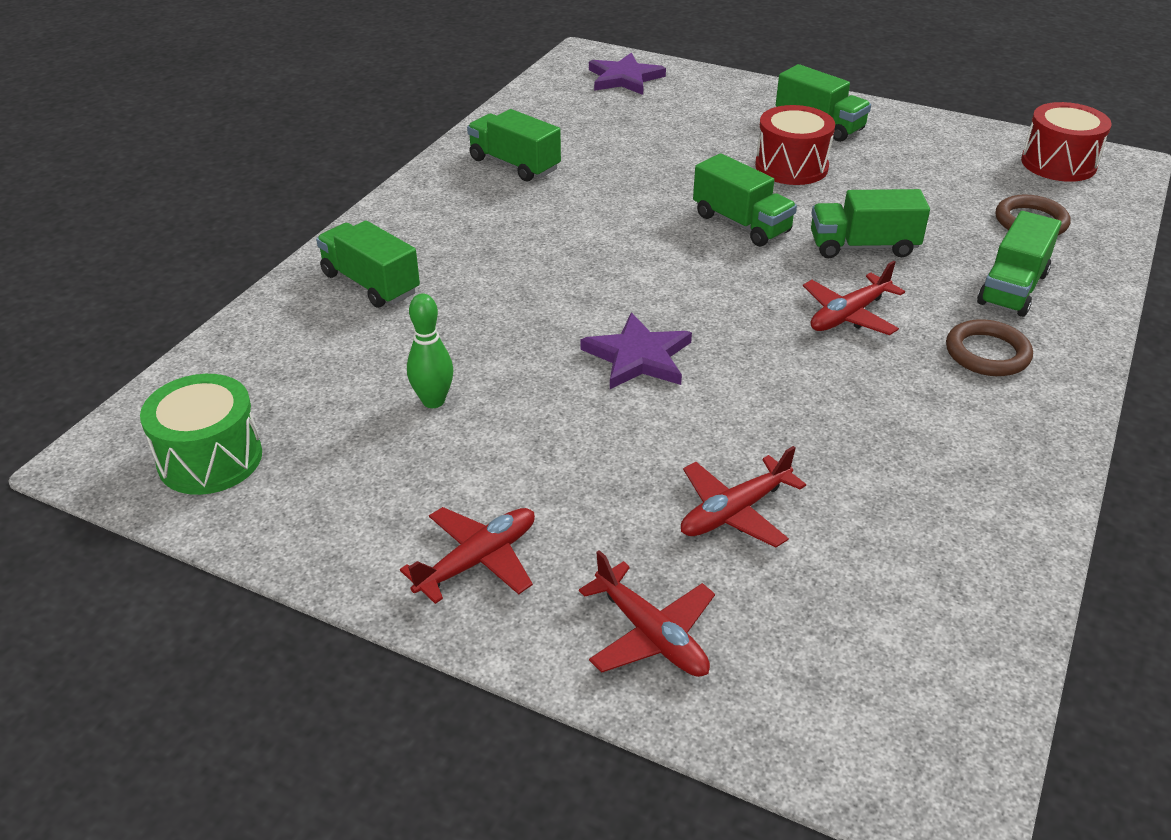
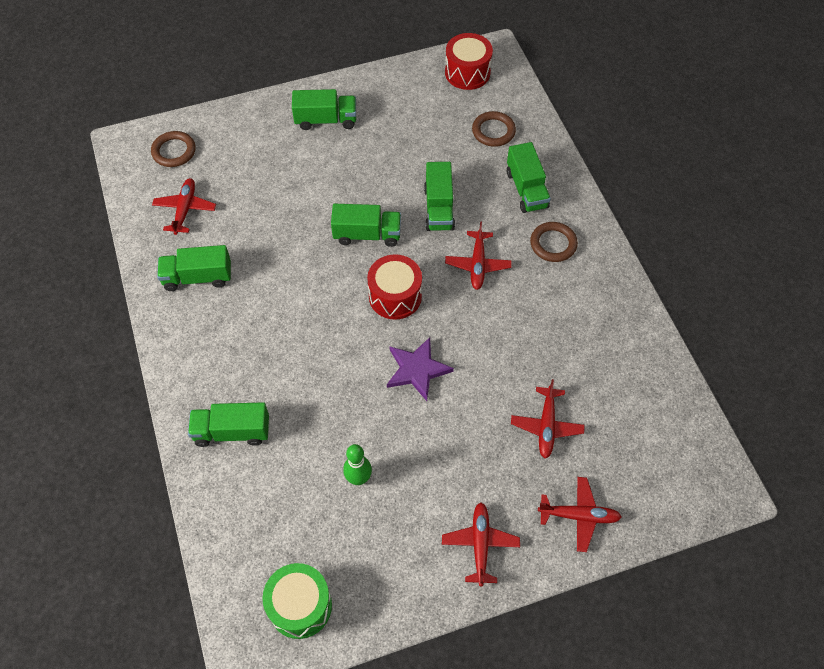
camera: 45 degrees left, 20 degrees up
purple star [589,52,666,95] -> brown ring [151,131,196,167]
red drum [755,105,835,185] -> red drum moved to [367,254,422,320]
green truck [811,189,930,258] -> green truck turned 45 degrees counterclockwise [424,162,455,231]
none -> red plane [152,178,216,235]

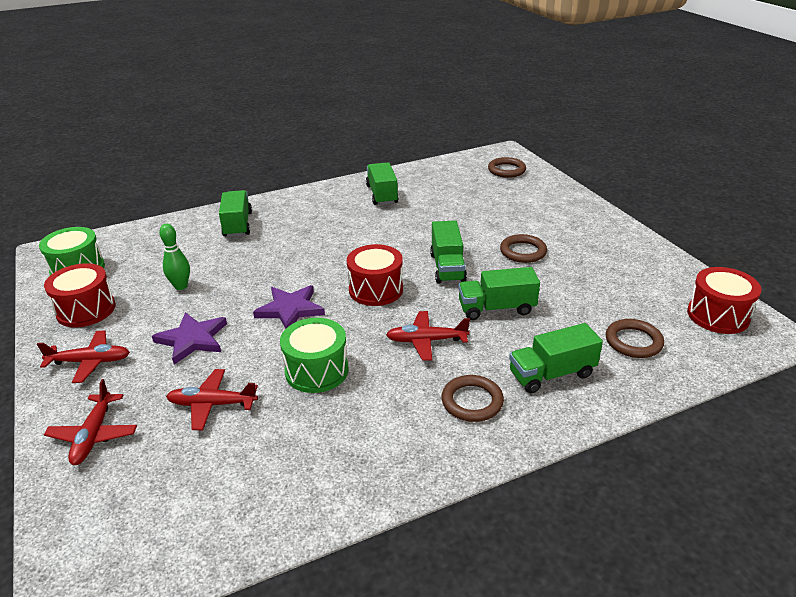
camera: 85 degrees right, 25 degrees down
red plane [152,178,216,235] -> none
green truck [292,89,356,130] -> none
none -> red drum [44,263,116,327]
none -> purple star [152,312,227,365]
none -> green drum [280,318,349,393]
none -> brown ring [500,234,547,263]

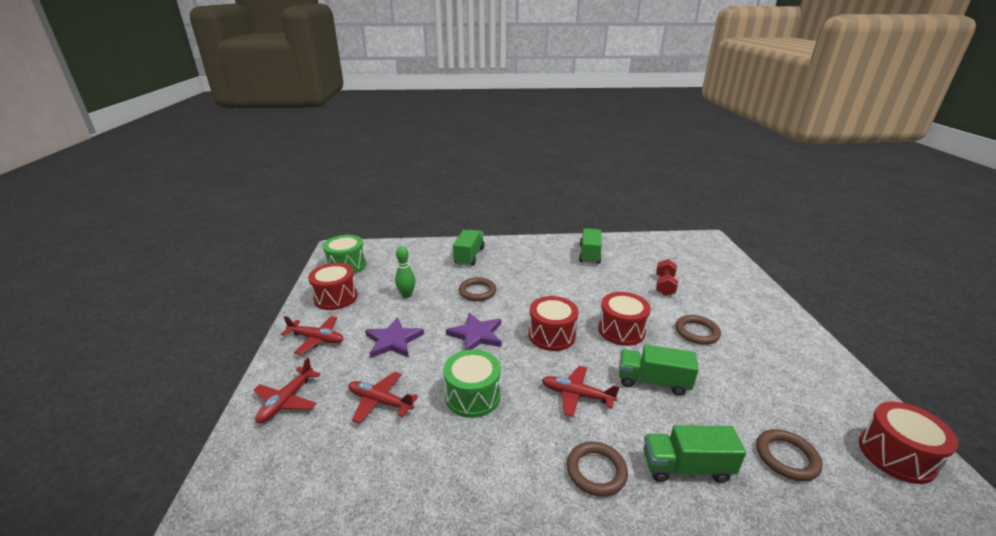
camera: 20 degrees right, 5 degrees down
green truck [430,220,467,284] -> red drum [598,292,651,346]
brown ring [488,157,526,178] -> brown ring moved to [459,277,496,301]
none -> red dumbbell [656,259,678,296]

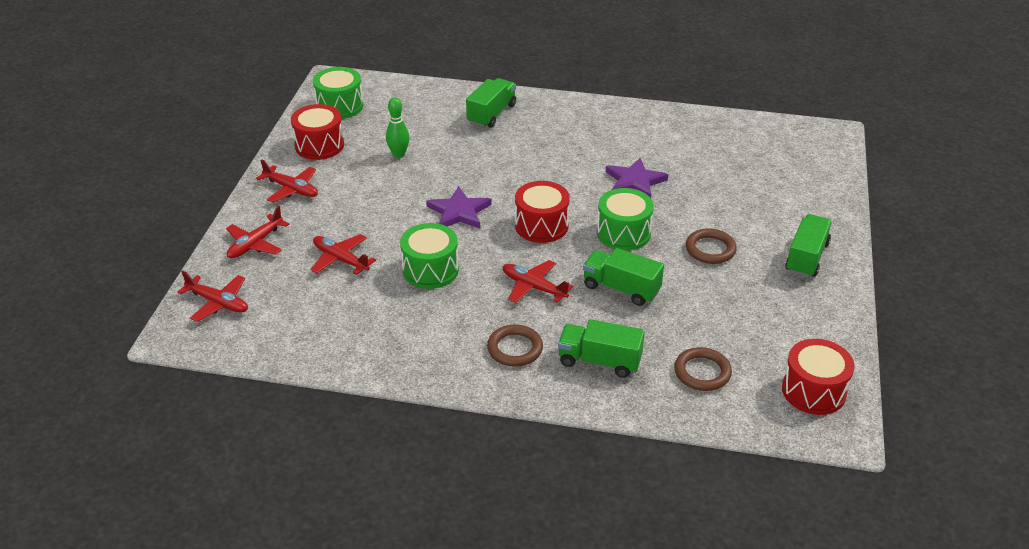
camera: 15 degrees right, 10 degrees up
purple star [365,317,424,358] -> purple star moved to [606,158,668,198]
brown ring [459,277,496,301] -> none
green truck [579,228,602,264] -> green truck moved to [785,214,832,278]
red drum [598,292,651,346] -> green drum [597,188,654,251]
red dumbbell [656,259,678,296] -> none
none -> red plane [177,271,248,322]

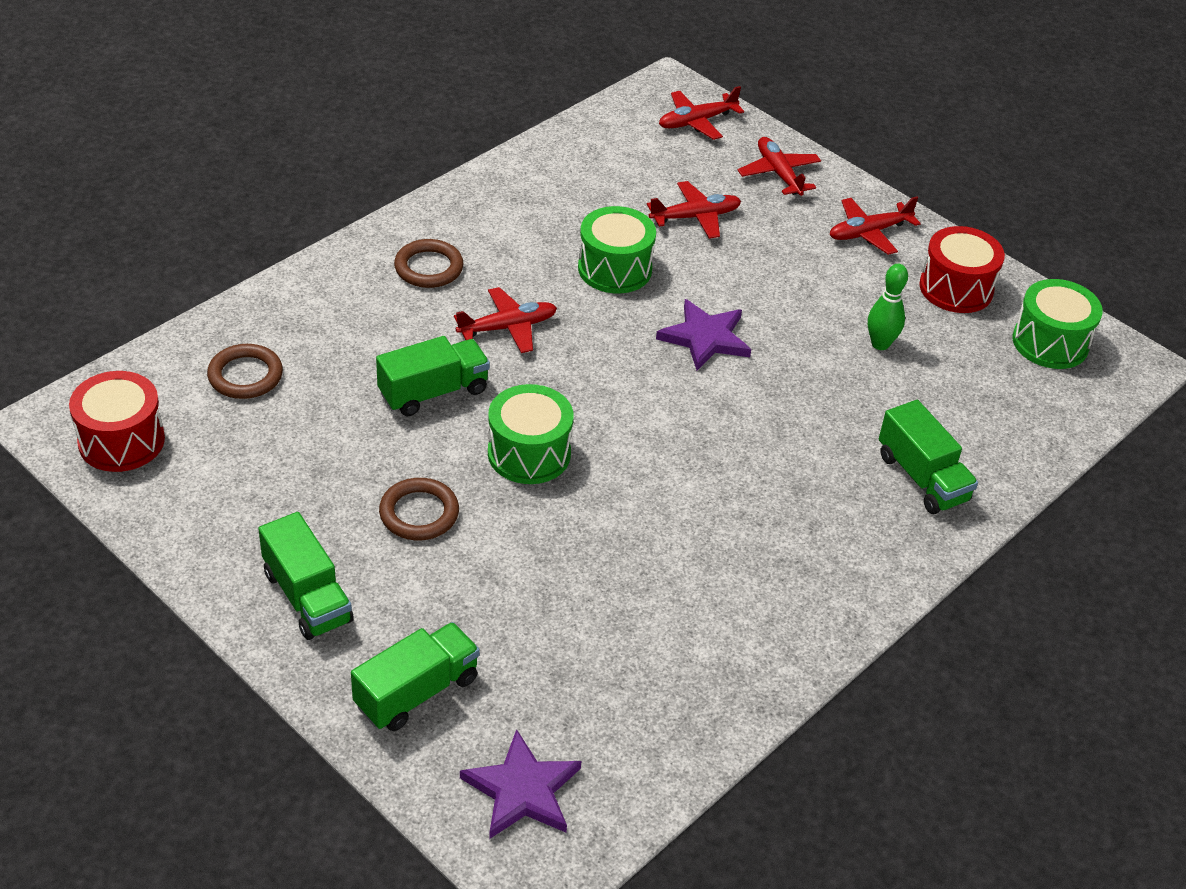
camera: 120 degrees right, 5 degrees up
red drum [515,181,570,243] -> none
green truck [558,319,645,378] -> green truck moved to [351,622,480,731]
purple star [606,158,668,198] -> purple star moved to [460,729,581,839]

